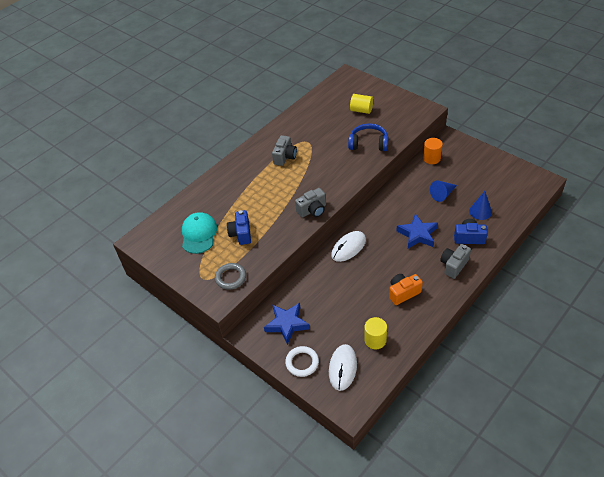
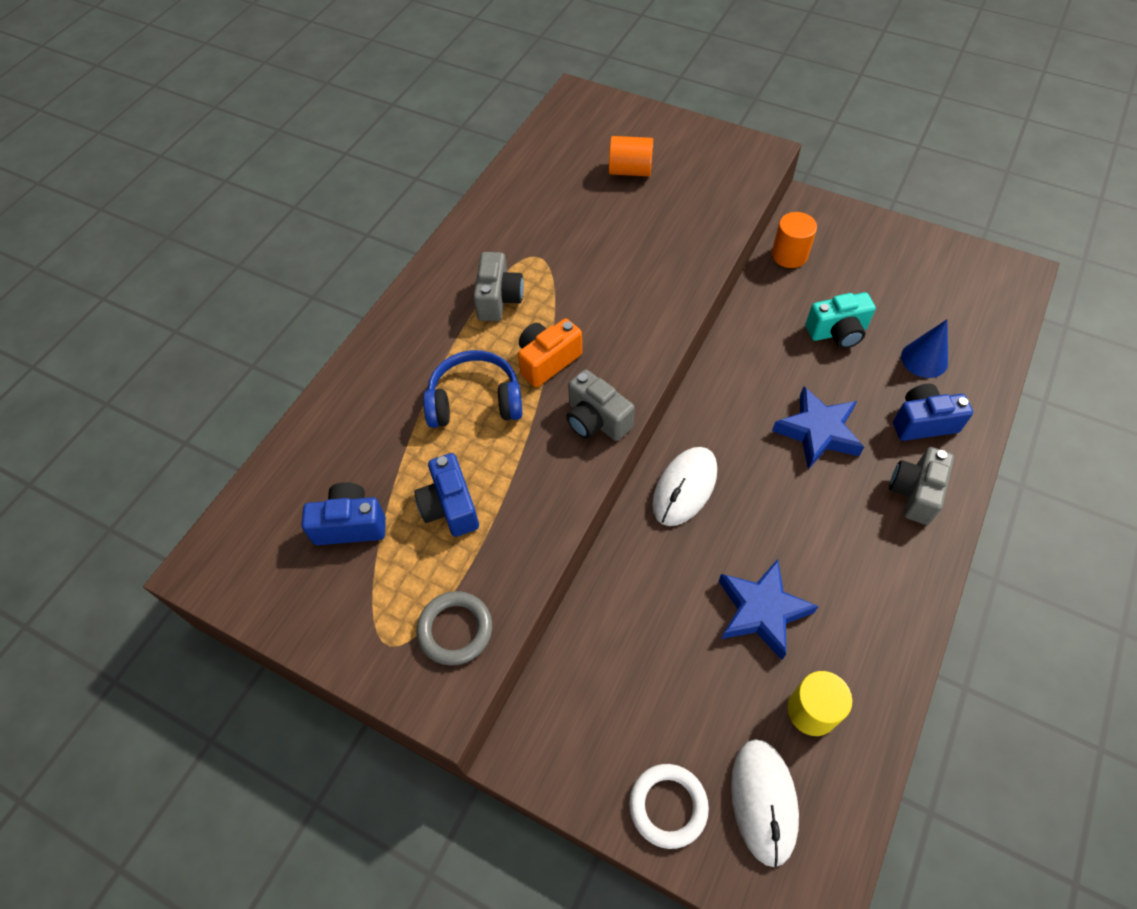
camera: 15 degrees left, 10 degrees up
turquoise cap [182,212,217,254] -> blue camera [302,482,386,545]
blue star [264,303,310,345] -> blue star moved to [719,559,819,660]
grey camera [295,188,326,217] -> grey camera turned 90 degrees clockwise [566,369,635,441]
blue headphones [348,123,388,151] -> blue headphones moved to [423,350,522,428]
yellow cylinder [350,94,373,114] -> orange cylinder [609,136,653,176]
orange camera [389,274,423,305] -> orange camera moved to [518,318,582,387]
blue cone [430,181,457,202] -> turquoise camera [805,292,876,349]

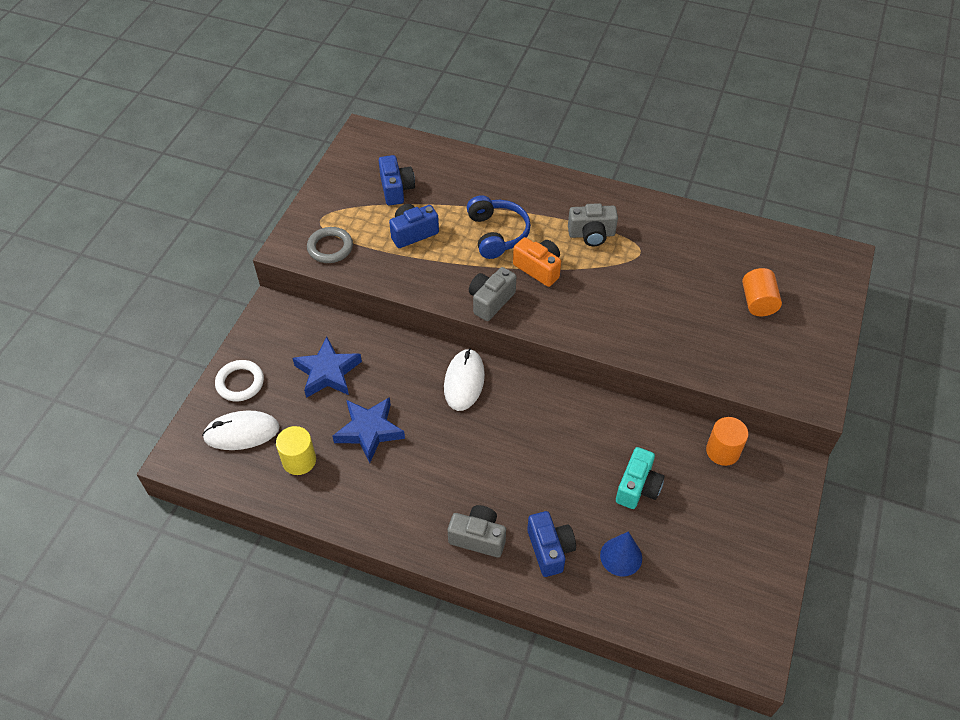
camera: 80 degrees right, 5 degrees down
white mouse [652,447,717,526] -> white mouse turned 75 degrees clockwise [444,348,485,411]
blue star [772,386,864,469] -> blue star moved to [293,337,362,398]
turquoise camera [805,292,876,349] -> turquoise camera turned 135 degrees counterclockwise [616,447,665,509]

